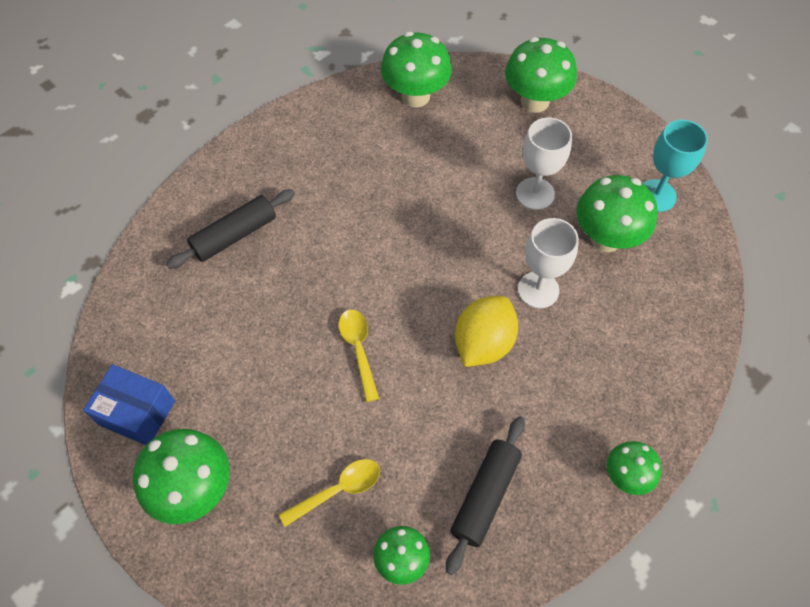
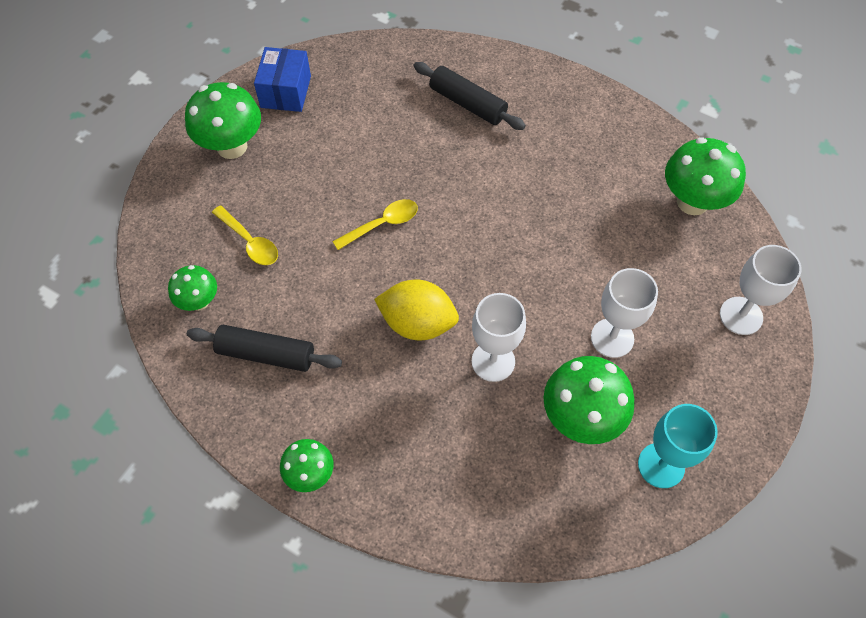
camera: 75 degrees right, 0 degrees up
green mushroom [505,37,577,113] -> white goblet [720,245,802,335]

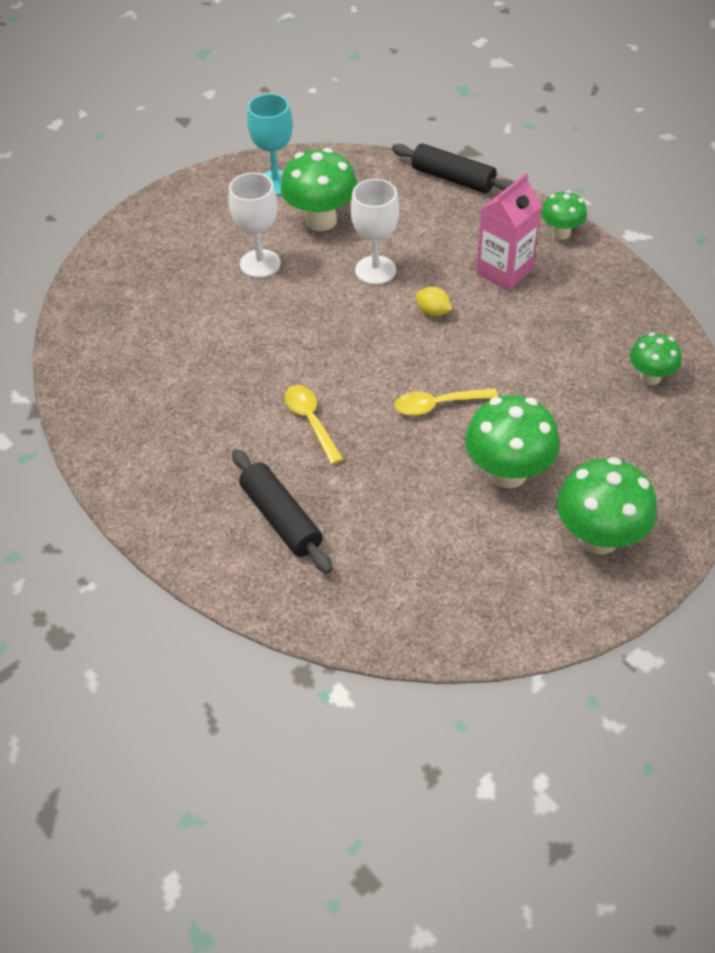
camera: 160 degrees left, 10 degrees down
black rolling pin [187,325,342,372] -> black rolling pin moved to [392,143,514,193]
yellow spoon [212,205,278,265] -> yellow spoon moved to [284,385,343,464]
blue box [254,47,311,112] -> none
yellow lemon [374,280,459,340] -> yellow lemon [416,287,452,316], size x0.49
green mushroom [665,137,746,215] -> green mushroom moved to [465,395,560,489]
white goblet [720,245,802,335] -> none
none -> pink carton [476,173,542,291]

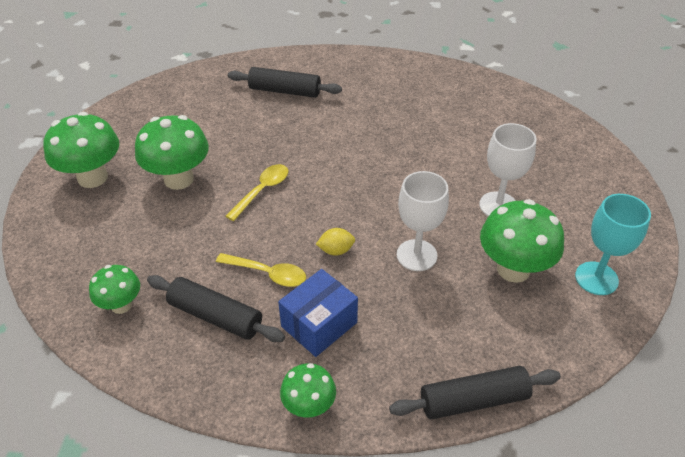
camera: 135 degrees right, 5 degrees down
yellow spoon [284,385,343,464] -> yellow spoon moved to [216,253,306,287]
pink carton [476,173,542,291] -> blue box [278,269,358,357]
none -> black rolling pin [147,275,285,342]

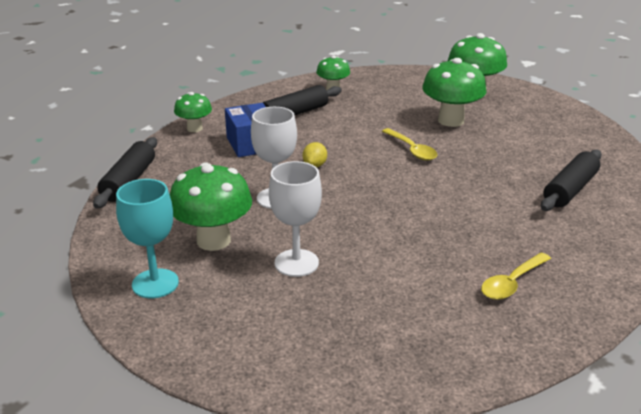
camera: 115 degrees right, 15 degrees down
yellow spoon [216,253,306,287] -> yellow spoon moved to [481,253,551,300]

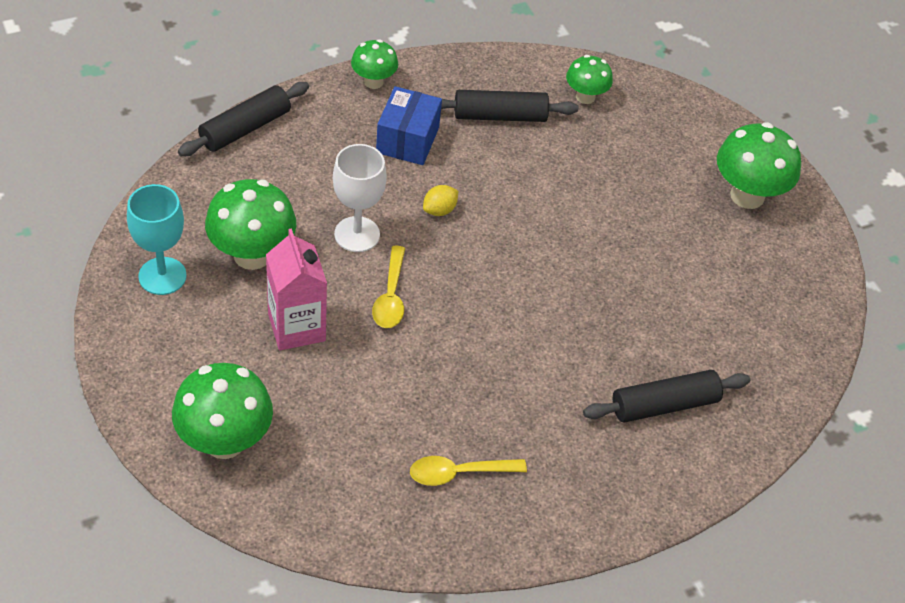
camera: 30 degrees right, 20 degrees up
white goblet [269,161,322,277] -> pink carton [266,228,327,350]
yellow spoon [382,128,437,160] -> yellow spoon moved to [372,246,405,328]
green mushroom [422,58,487,127] -> green mushroom moved to [172,363,273,459]

